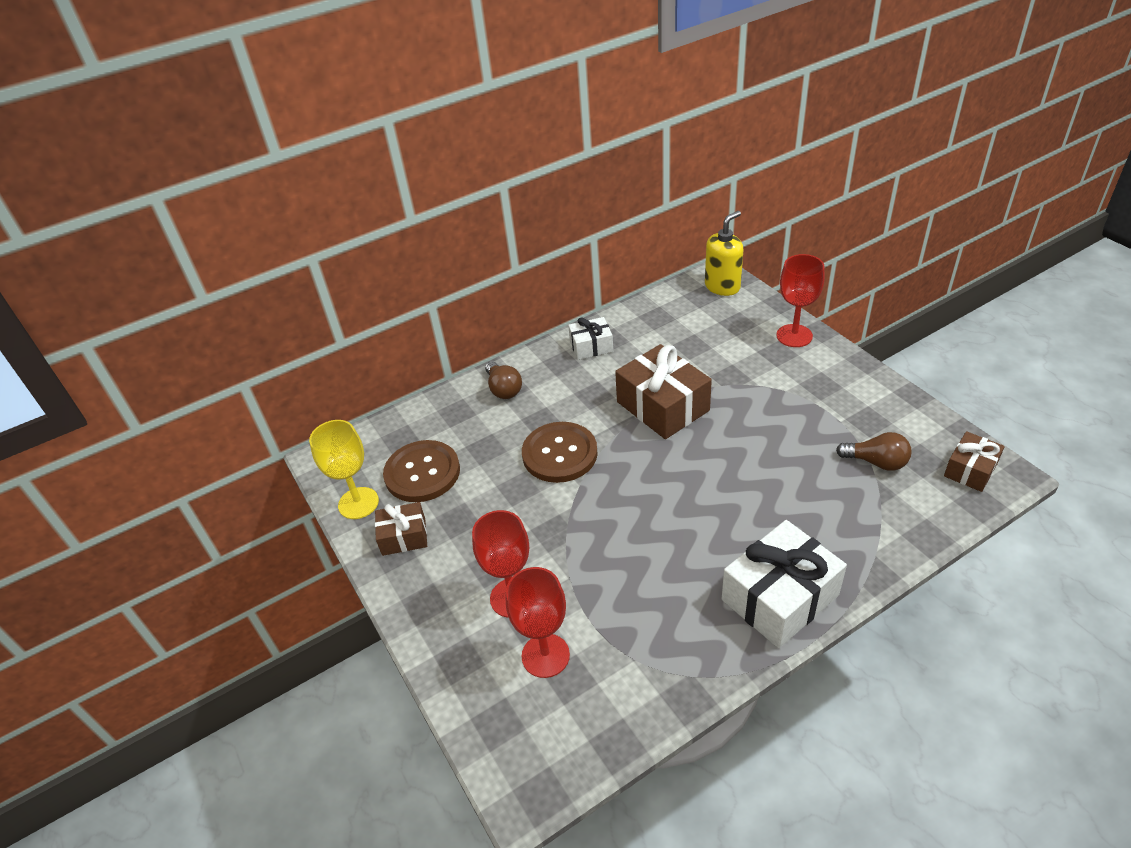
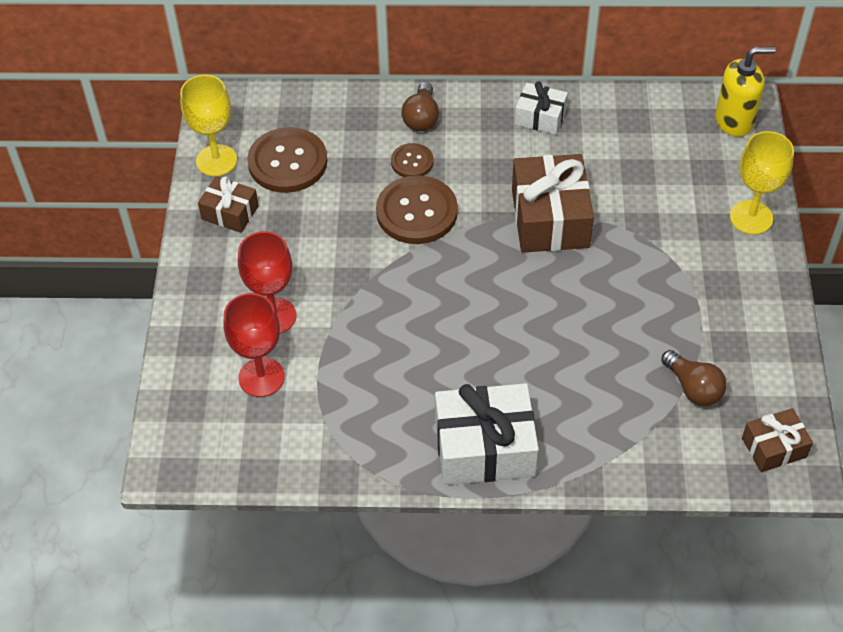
camera: 30 degrees right, 10 degrees up
red goblet [776,254,825,347] -> yellow goblet [730,131,794,234]
none -> brown button [391,143,434,177]

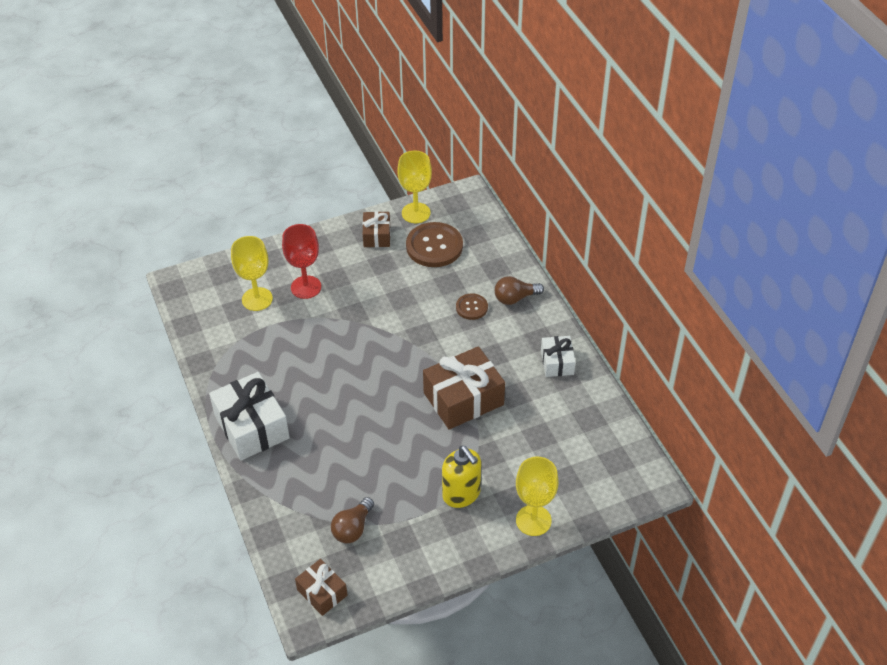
camera: 65 degrees right, 5 degrees down
red goblet [223,293,285,397] -> yellow goblet [231,236,273,311]
brown button [376,175,458,244] -> none
yellow soap dispenser [715,46,776,137] -> yellow soap dispenser moved to [442,446,481,508]

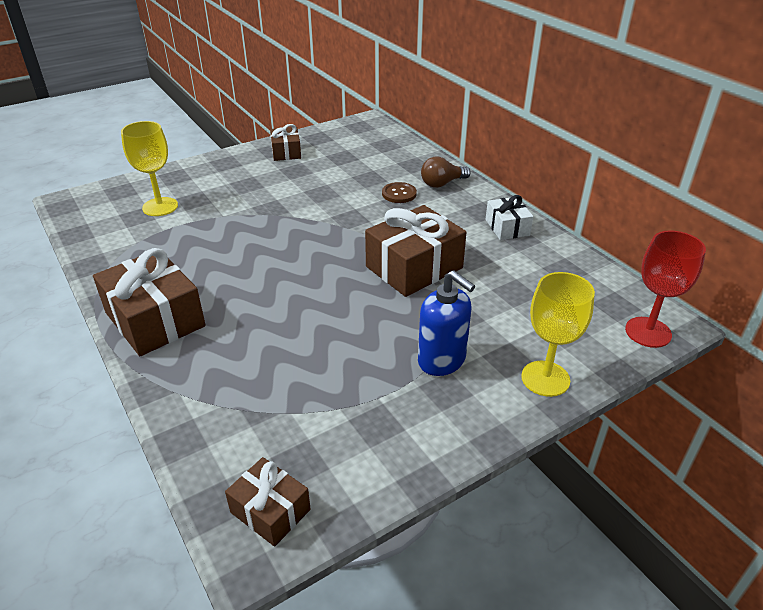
camera: 10 degrees left, 10 degrees down
white gift [209,372,290,460] -> brown gift [93,248,206,356]
red goblet [282,224,321,299] -> red goblet moved to [625,230,706,348]
brown light bulb [331,497,374,543] -> none
yellow goblet [398,151,432,223] -> none
brown button [406,222,463,267] -> none
yellow soap dispenser [442,446,481,508] -> blue soap dispenser [418,270,475,376]

